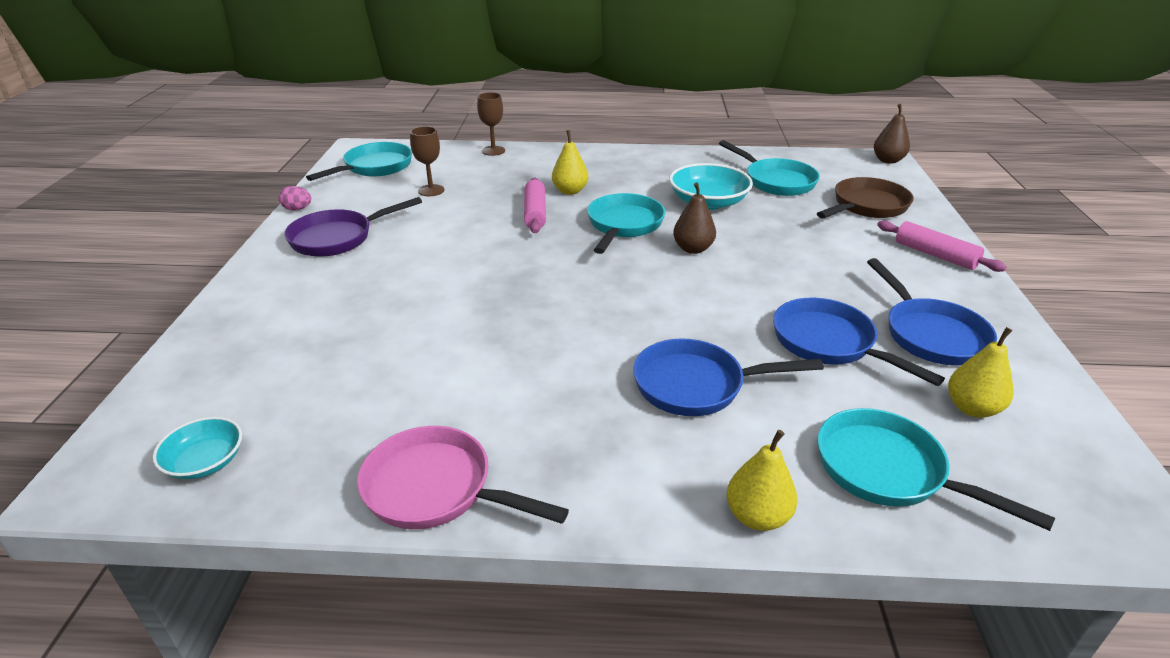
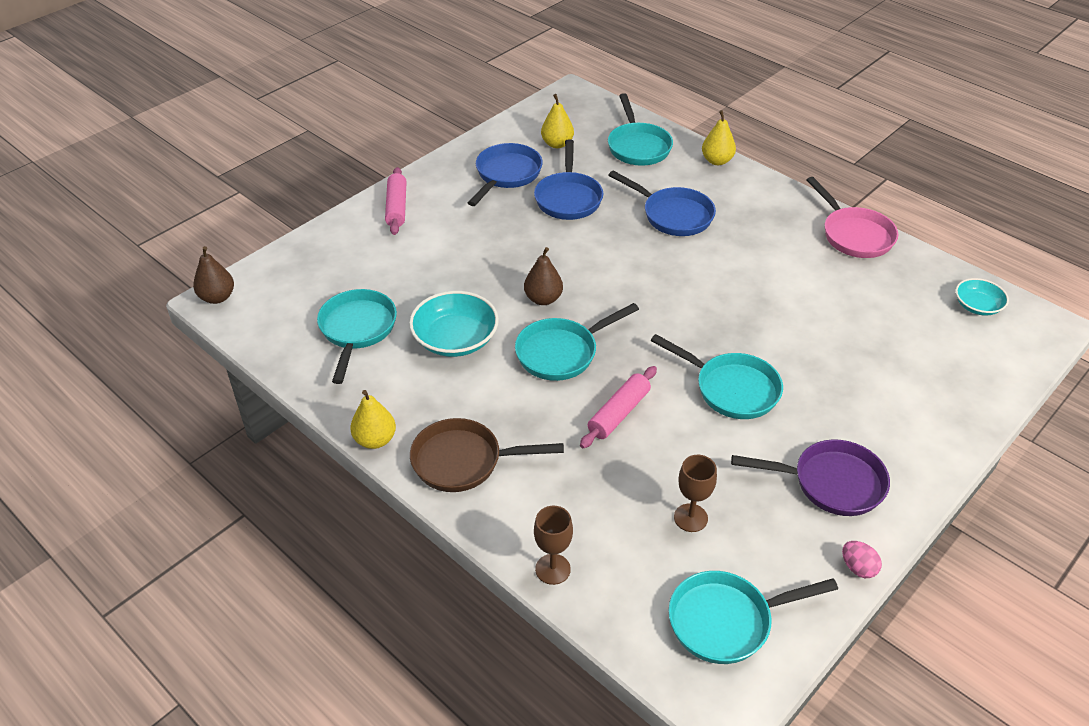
camera: 140 degrees left, 10 degrees up
yellow pear [552,130,588,195] -> yellow pear moved to [350,390,396,449]
brown pan [817,177,914,218] -> brown pan moved to [410,418,564,492]
none -> turquoise pan [651,334,783,419]

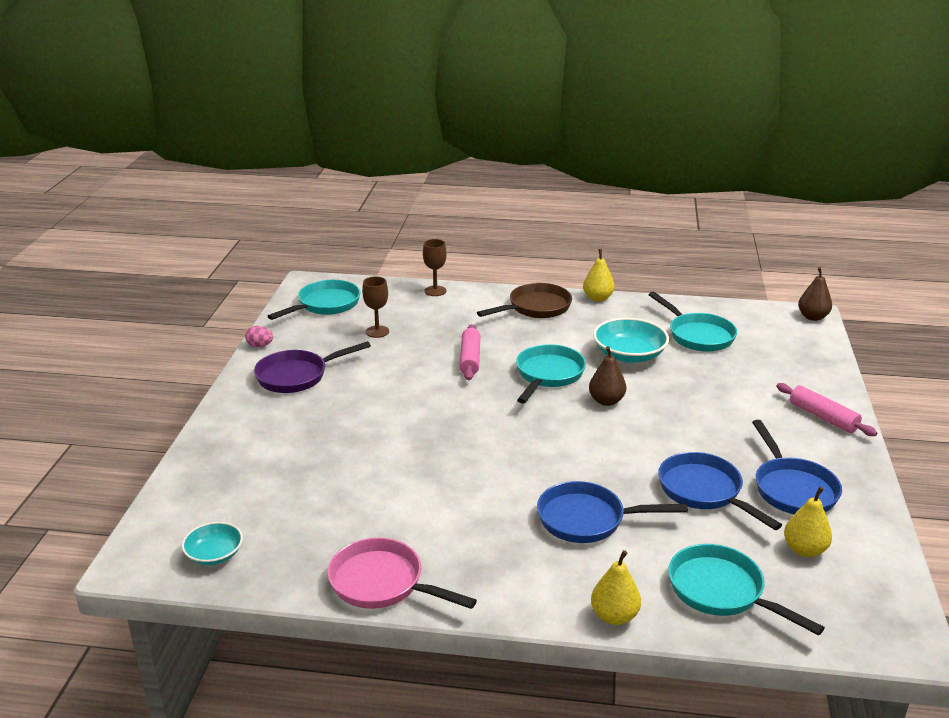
camera: 145 degrees right, 15 degrees down
turquoise pan [651,334,783,419] -> none

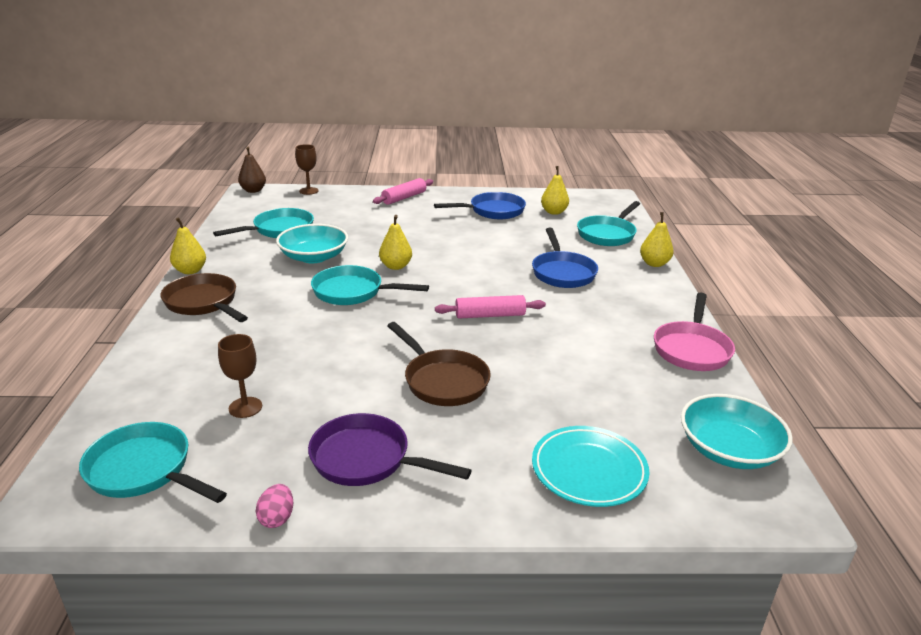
camera: 100 degrees left, 0 degrees up
turquoise bowl [182,522,243,565] -> turquoise bowl [681,394,793,469], size x1.67
purple pan [254,341,371,393] -> purple pan turned 150 degrees clockwise [308,413,472,486]
brown goblet [423,239,447,296] -> brown goblet moved to [295,144,319,195]
pink rolling pin [460,324,480,380] -> pink rolling pin moved to [435,295,546,319]
brown pear [589,346,626,406] -> yellow pear [379,215,412,270]
blue pan [658,452,782,530] -> none
none -> brown pan [387,322,491,406]
none -> turquoise plate [532,426,649,507]

